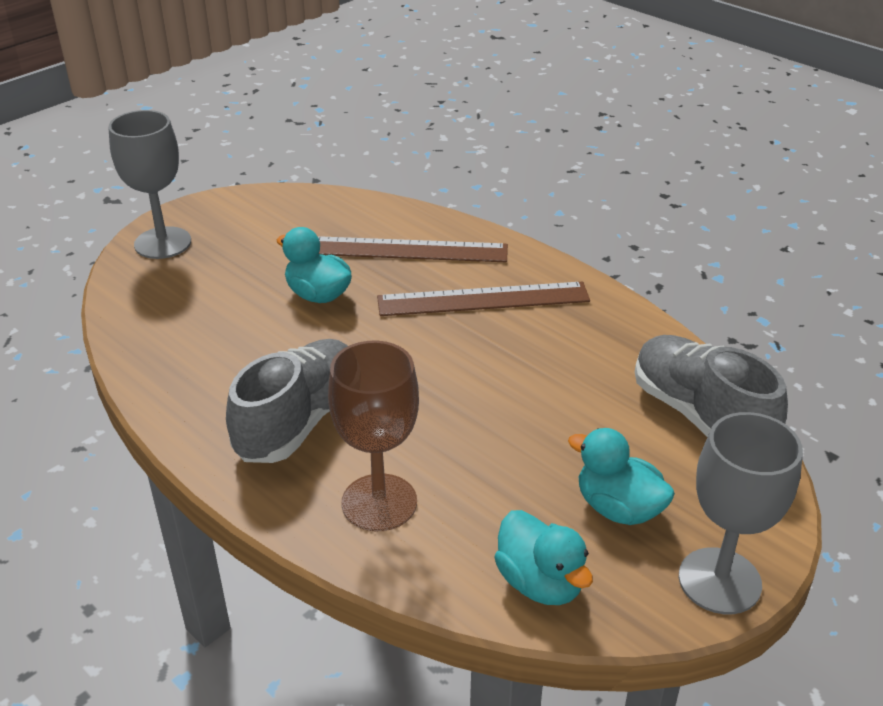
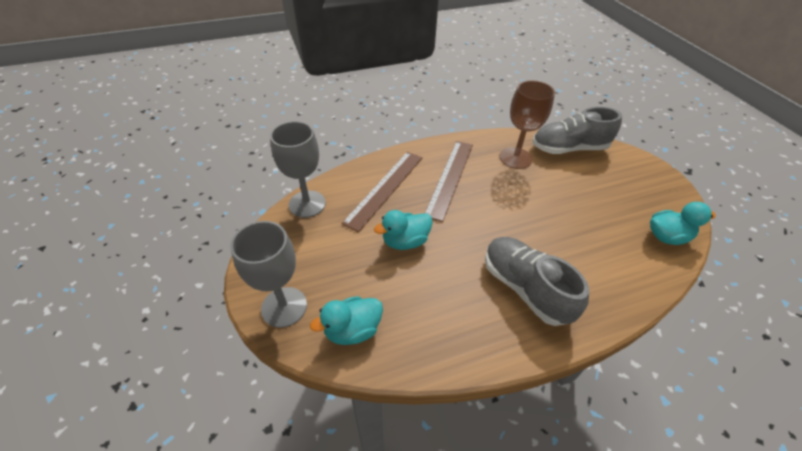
camera: 65 degrees left, 10 degrees up
brown goblet [328,341,419,531] -> brown goblet moved to [500,80,555,169]
turquoise duck [568,428,675,525] -> turquoise duck moved to [310,296,383,345]
grey goblet [679,412,803,614] -> grey goblet moved to [270,121,326,218]

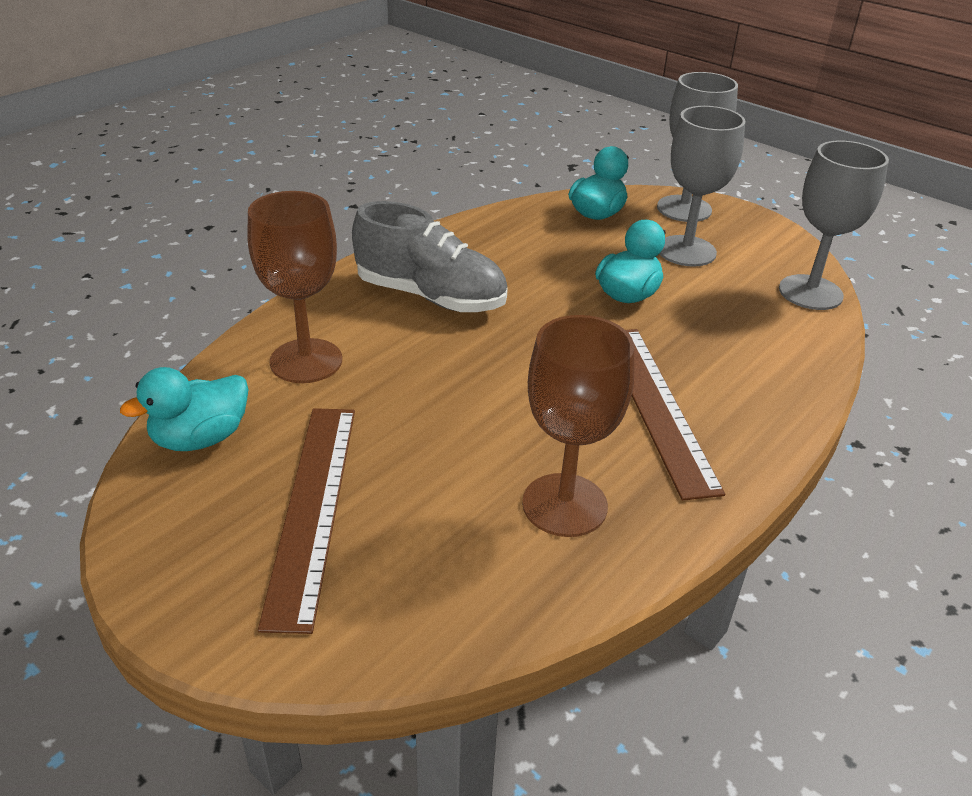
camera: 150 degrees right, 10 degrees down
brown ruler [341,152,422,232] -> brown ruler moved to [258,408,355,634]
grey shoe [532,107,622,154] -> none
none -> brown goblet [247,191,342,383]
none -> grey goblet [659,106,745,267]

